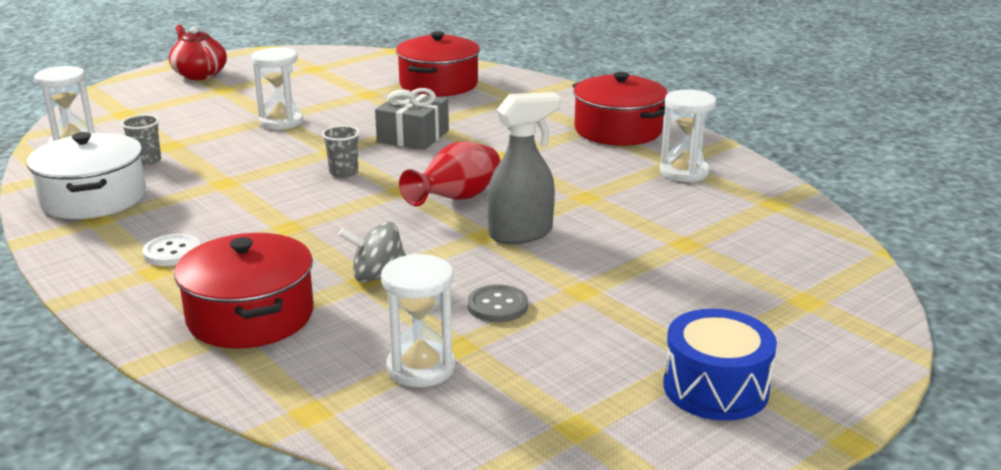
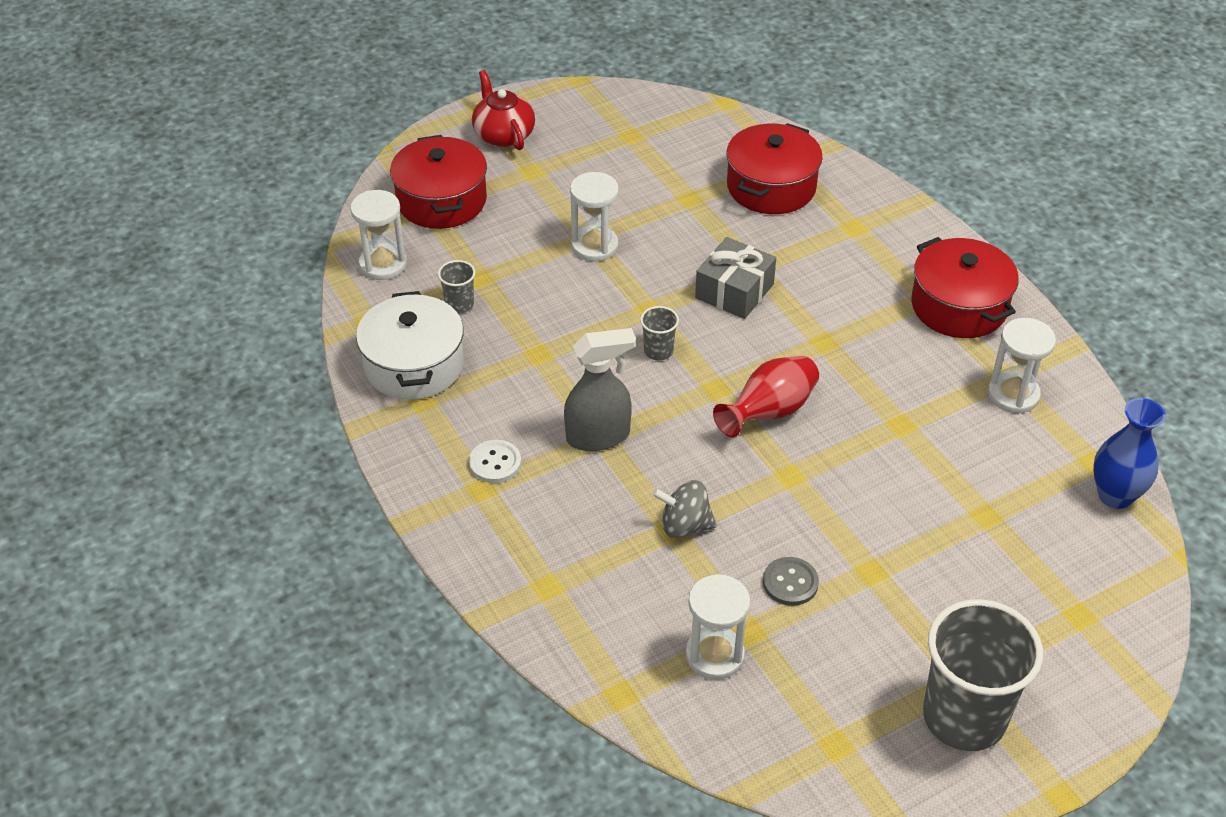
camera: 10 degrees right, 20 degrees up
red pot [174,233,314,349] -> red pot moved to [390,135,487,229]
grey spray bottle [487,92,561,244] -> grey spray bottle moved to [564,328,636,451]
blue drum [663,309,777,421] -> grey cup [923,599,1043,751]
none -> blue vase [1093,398,1165,509]

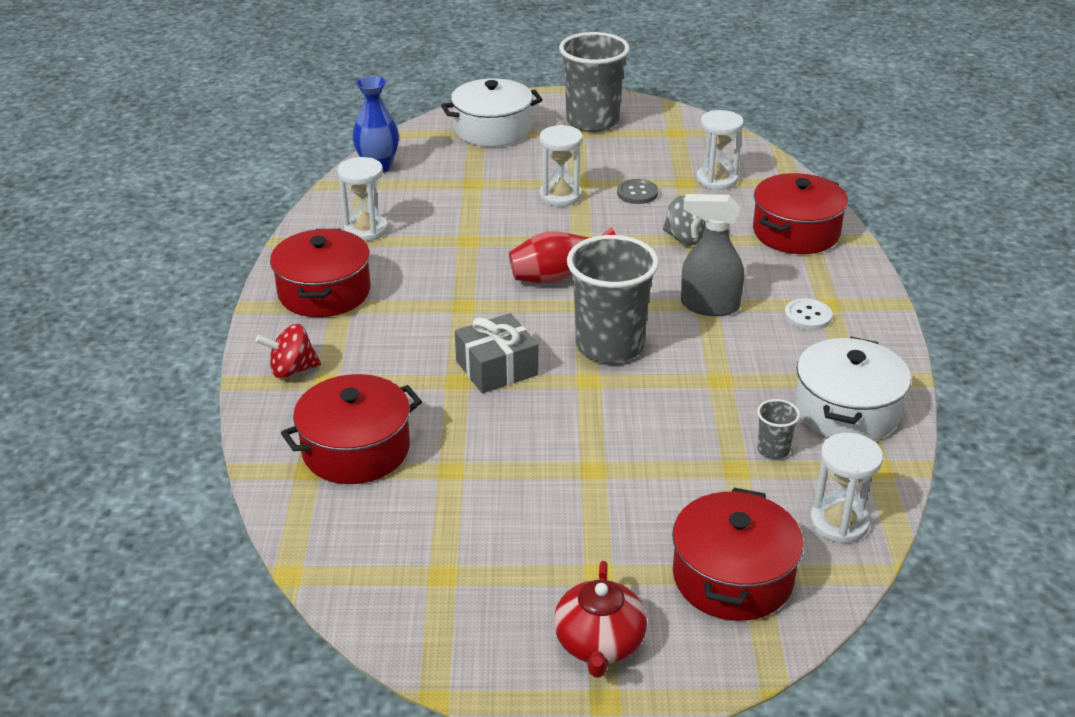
camera: 150 degrees left, 10 degrees down
white hourglass [570,172,619,262] -> white hourglass moved to [539,125,583,207]
grey cup [640,306,679,361] -> grey cup [567,235,659,363], size x2.33
none -> red spinning top [256,324,321,379]
none -> white pot [441,78,543,147]
none -> red pot [753,173,848,254]

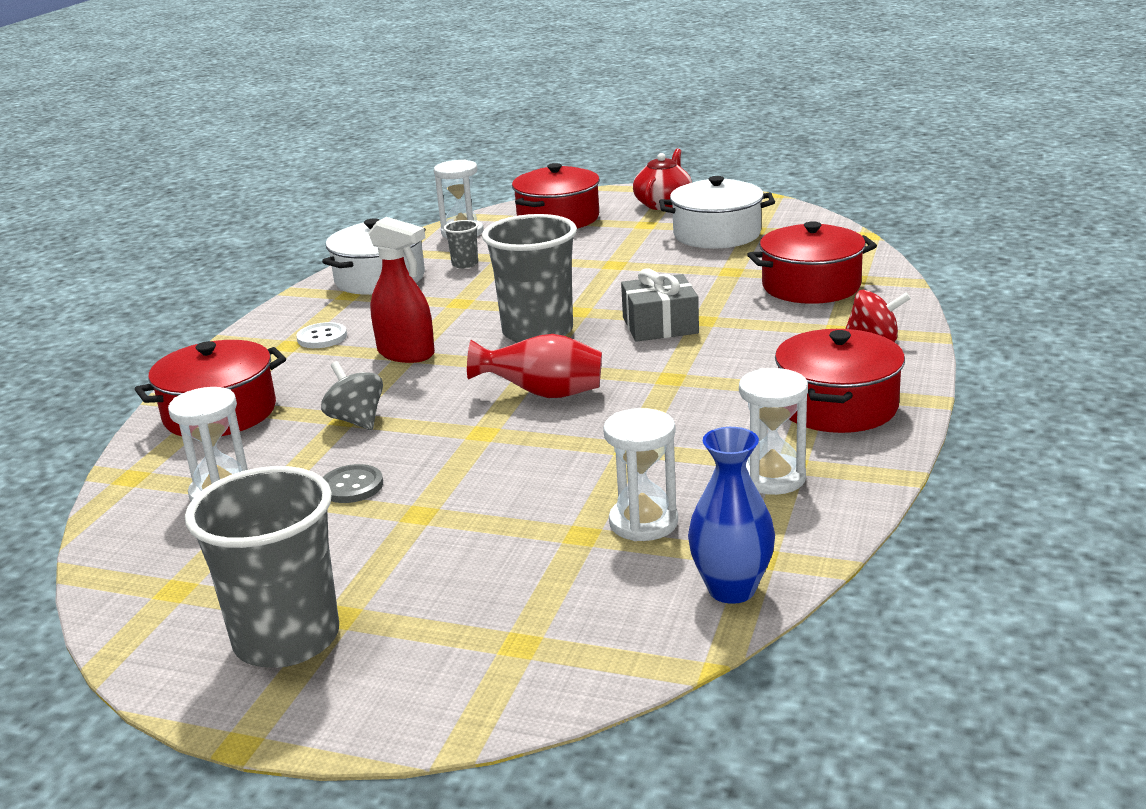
camera: 160 degrees left, 10 degrees down
white pot [441,78,543,147] -> white pot moved to [659,176,775,249]
white hourglass [539,125,583,207] -> white hourglass moved to [603,408,678,541]
grey spray bottle [681,194,744,316] -> red spray bottle [368,217,435,363]

